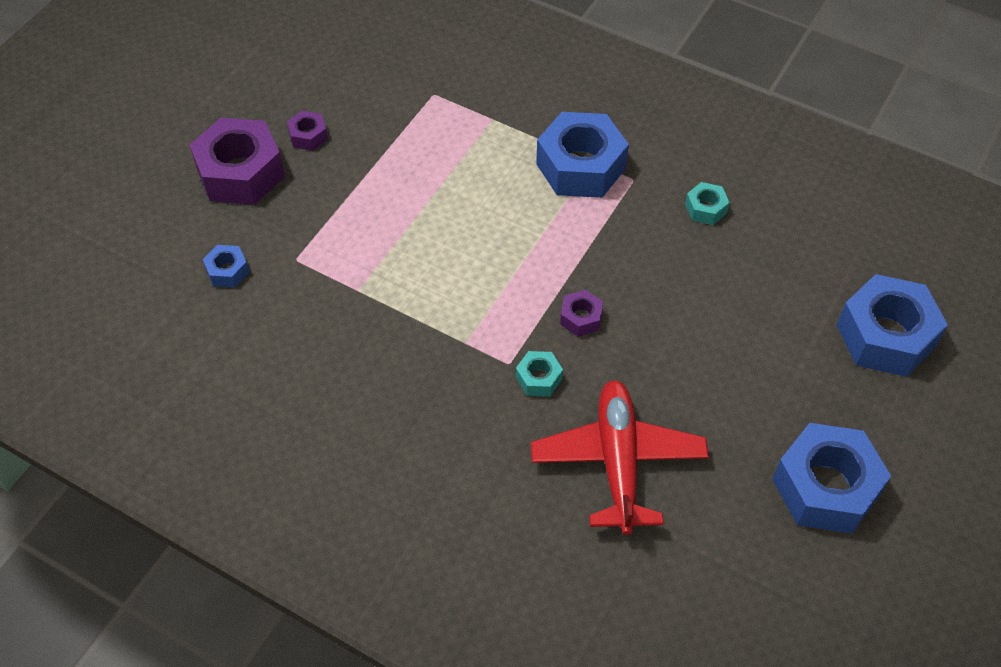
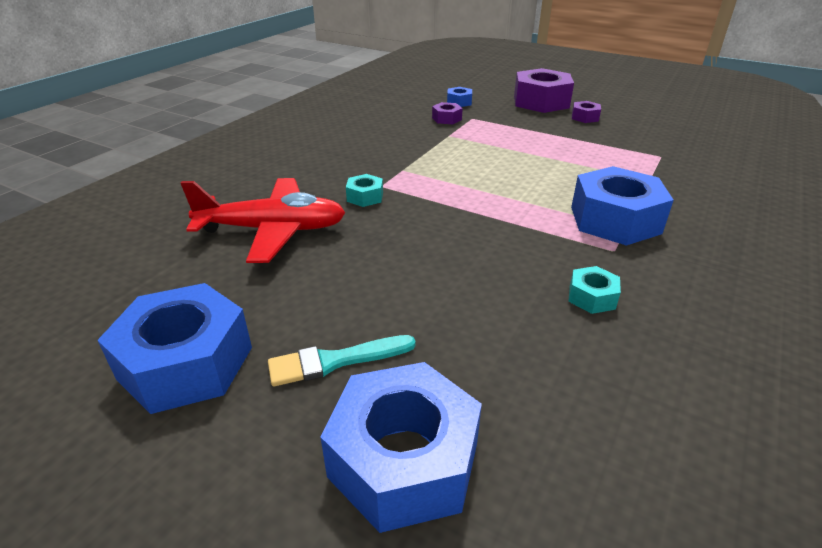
camera: 90 degrees right, 20 degrees down
purple nut [560,290,603,337] -> purple nut moved to [432,102,463,124]
none -> turquoise brush [268,335,416,387]

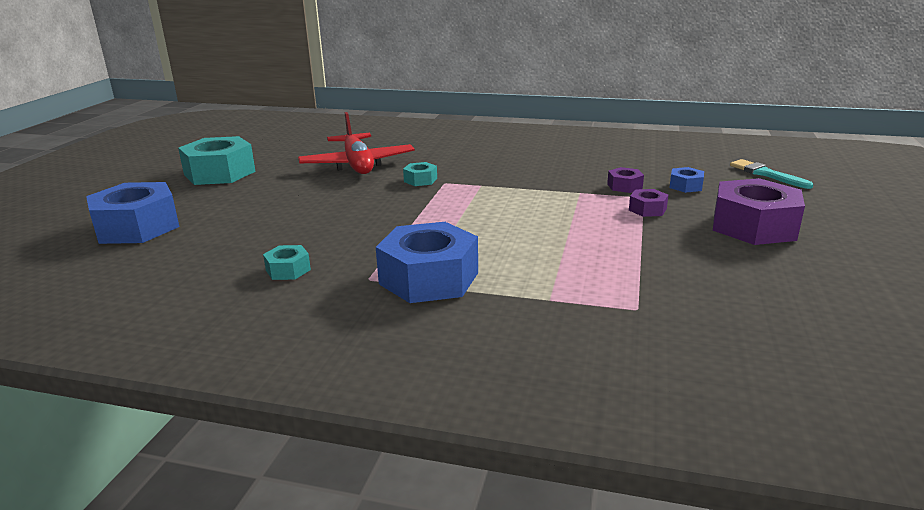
camera: 75 degrees right, 10 degrees down
blue nut [97,283,252,414] -> turquoise nut [178,136,256,185]
turquoise brush [268,335,416,387] -> turquoise brush moved to [730,159,813,189]
purple nut [572,101,601,123] -> purple nut moved to [629,189,668,217]

